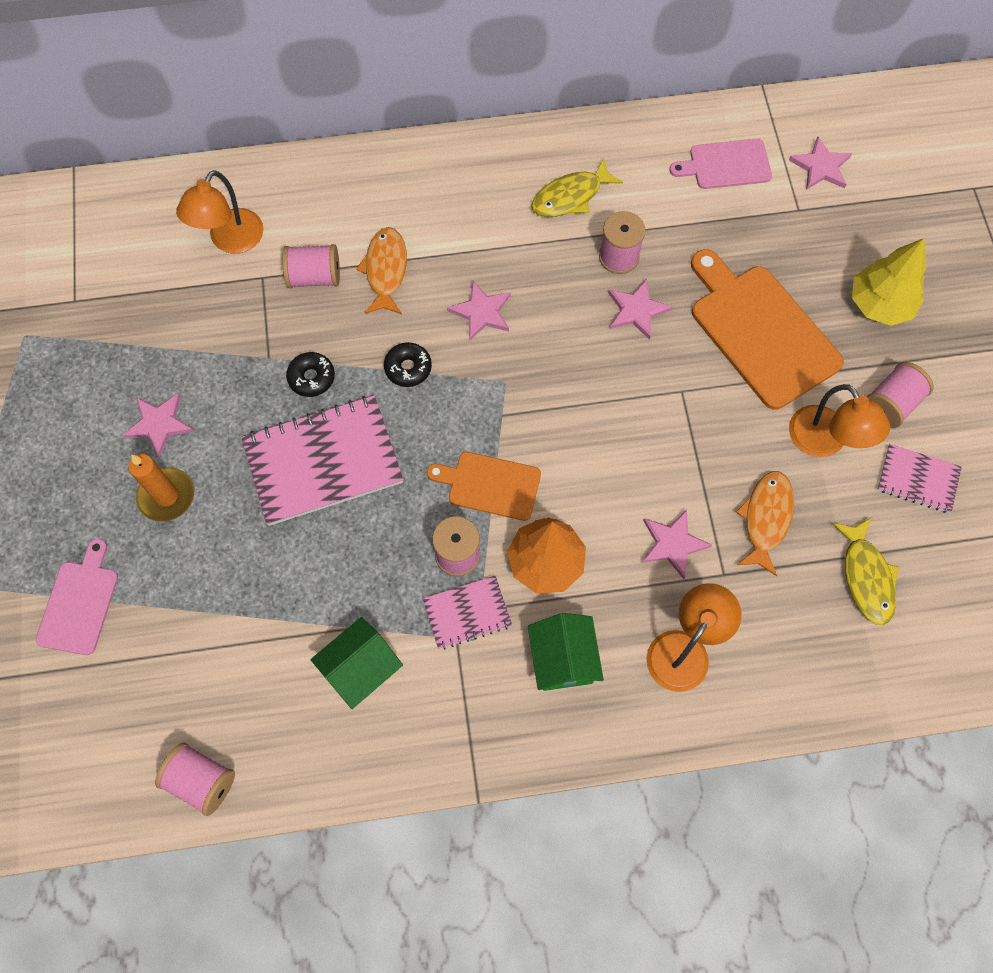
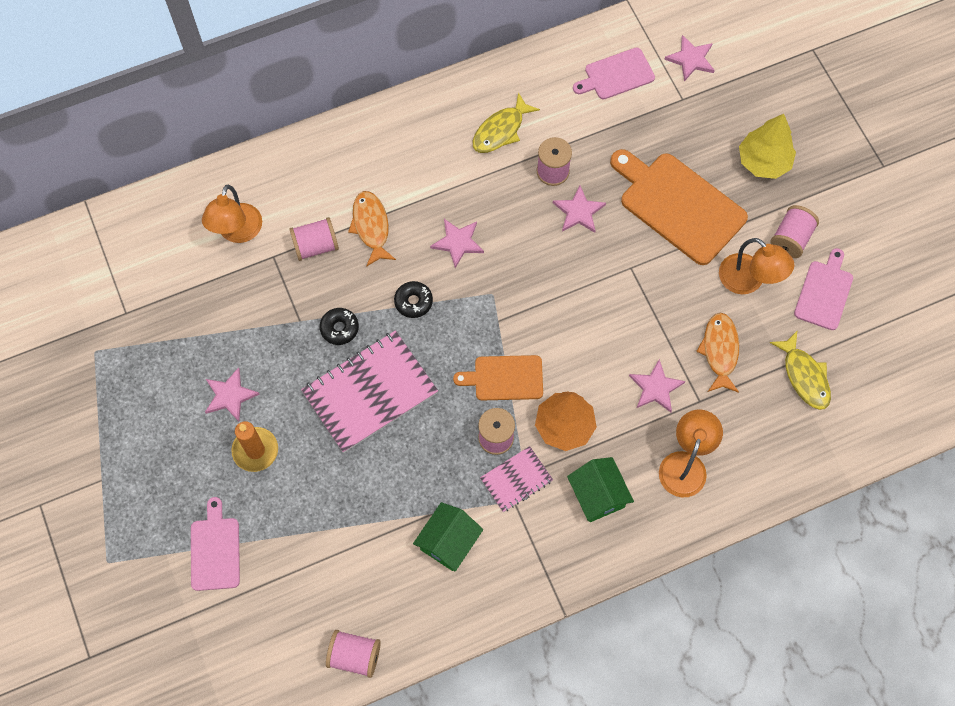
camera: 15 degrees left, 0 degrees up
pink notebook [877,444,962,513] -> pink cutting board [794,248,853,330]

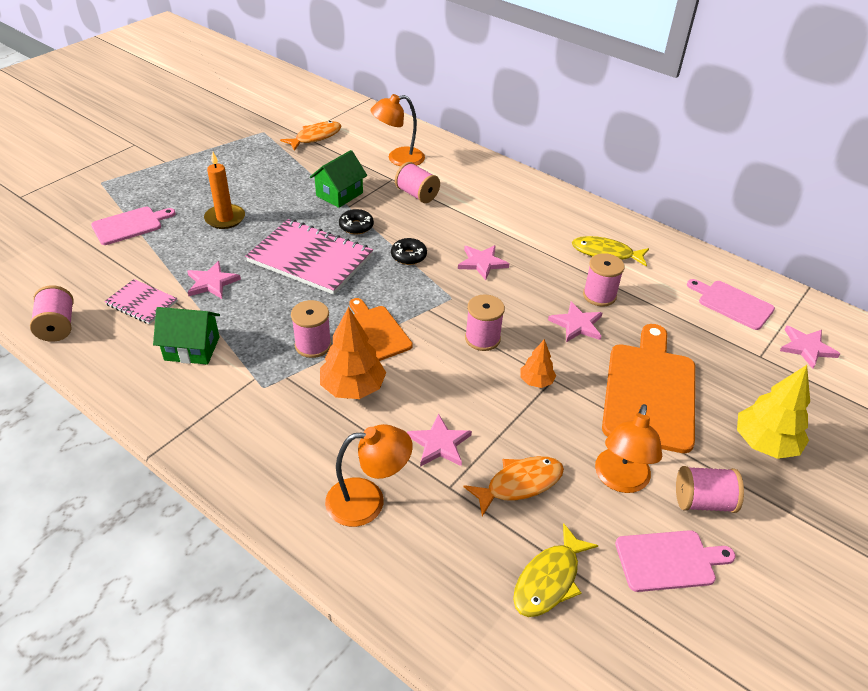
camera: 60 degrees right, 25 degrees down
pink star [205,367,260,422] -> pink star moved to [187,261,241,299]
orange fish [348,191,396,267] -> orange fish moved to [280,121,341,151]
pink notebook [480,446,553,512] -> pink notebook moved to [104,279,178,324]
green house [567,457,634,522] -> green house moved to [310,150,367,208]
none -> pink spool [465,294,505,351]
none -> orange tree [520,339,556,388]

